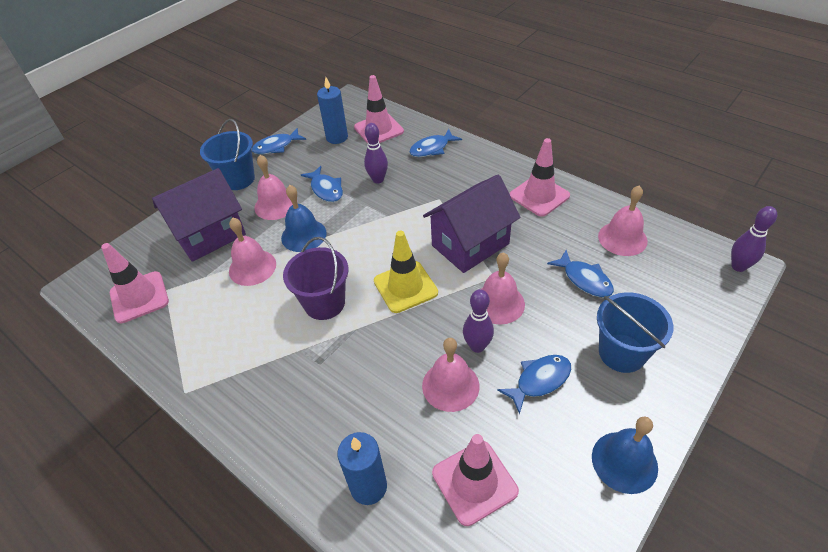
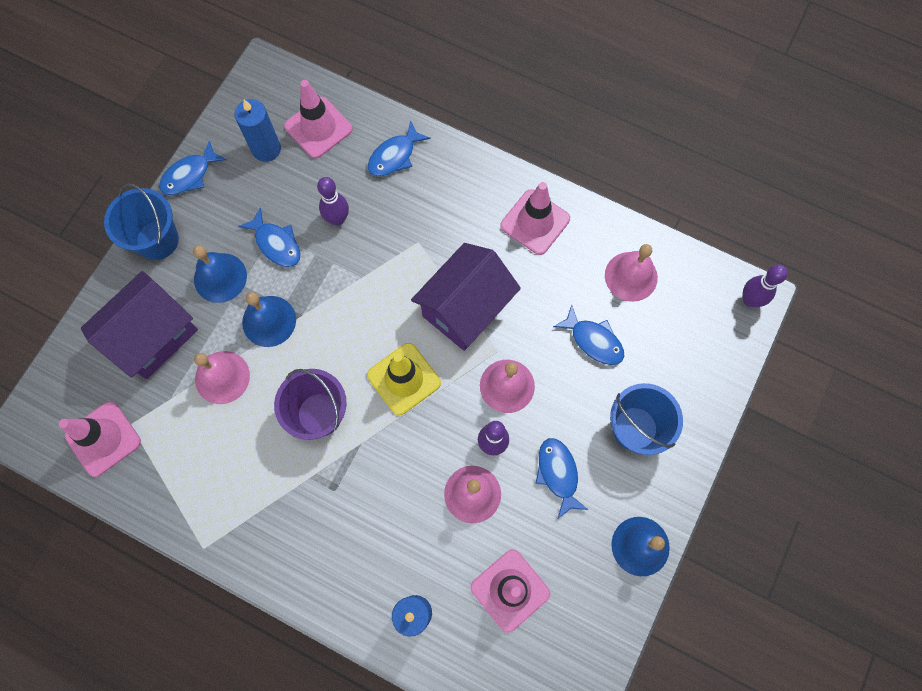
camera: 15 degrees left, 25 degrees up
pink bell [255,155,293,220] -> blue bell [193,245,247,303]
blue fish [497,355,571,415] -> blue fish turned 60 degrees counterclockwise [535,438,588,518]

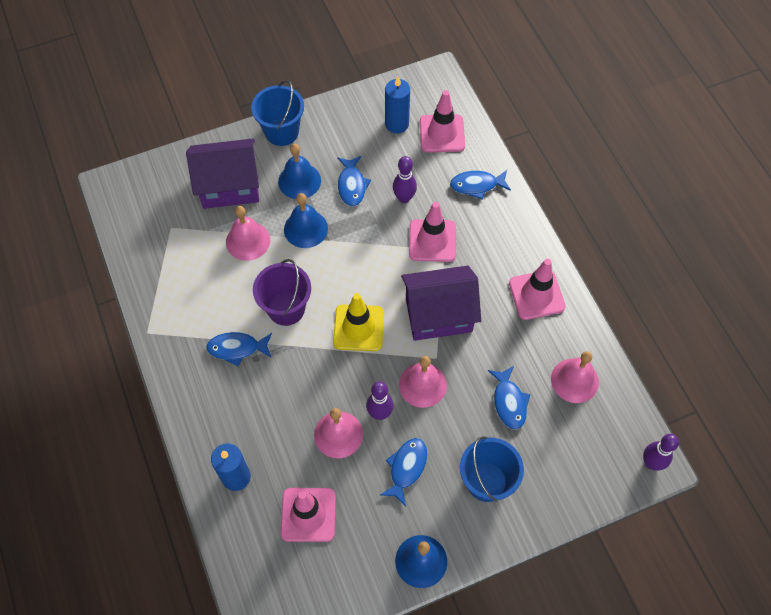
camera: 40 degrees right, 10 degrees down
pink traffic cone [59,401,141,477] -> pink traffic cone moved to [409,202,456,262]
blue fish [159,141,227,195] -> blue fish moved to [206,332,272,367]

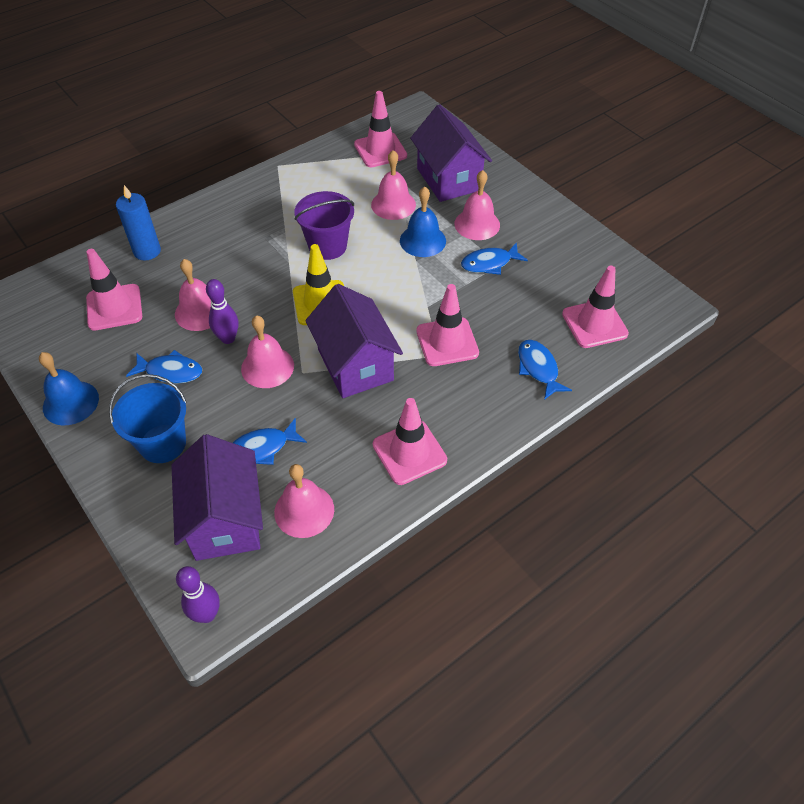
camera: 75 degrees right, 10 degrees down
blue fish [206,332,272,367] -> none
blue bucket [251,80,304,146] -> none
blue bell [278,144,321,199] -> pink bell [454,170,500,240]
blue candle [385,77,410,133] -> none
purple bowling pin [393,156,417,203] -> none
none -> purple house [171,434,263,561]
none -> pink traffic cone [354,91,407,167]

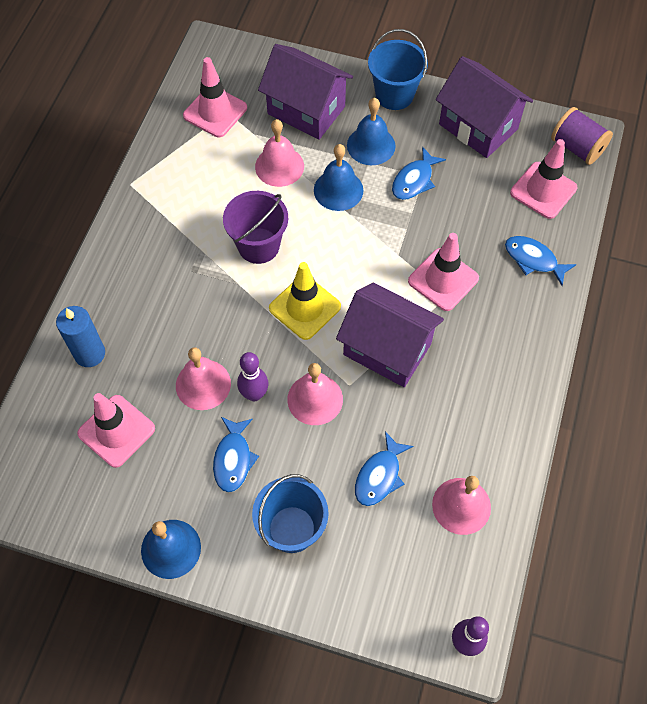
camera: 35 degrees left, 10 degrees up
blue fish [126,350,202,384] -> blue fish turned 120 degrees clockwise [213,417,259,492]
purple house [171,434,263,561] -> purple house moved to [436,56,533,158]
pink traffic cone [373,398,447,485] -> none
pink bell [454,170,500,240] -> blue bell [347,98,395,165]
none -> blue bucket [368,29,428,110]
none -> purple spool [551,107,613,165]

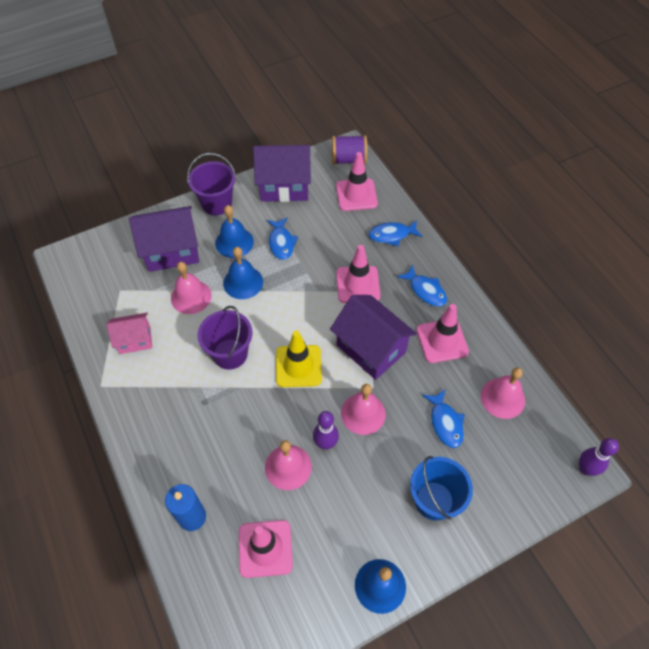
camera: 45 degrees left, 5 degrees down
pink traffic cone [183,57,247,137] -> pink traffic cone moved to [417,304,469,363]
blue fish [213,417,259,492] -> blue fish moved to [397,265,447,306]
purple house [336,283,444,387] -> purple house turned 60 degrees clockwise [330,295,417,380]
blue bucket [368,29,428,110] -> purple bucket [187,153,236,215]
none -> pink house [107,313,152,354]

